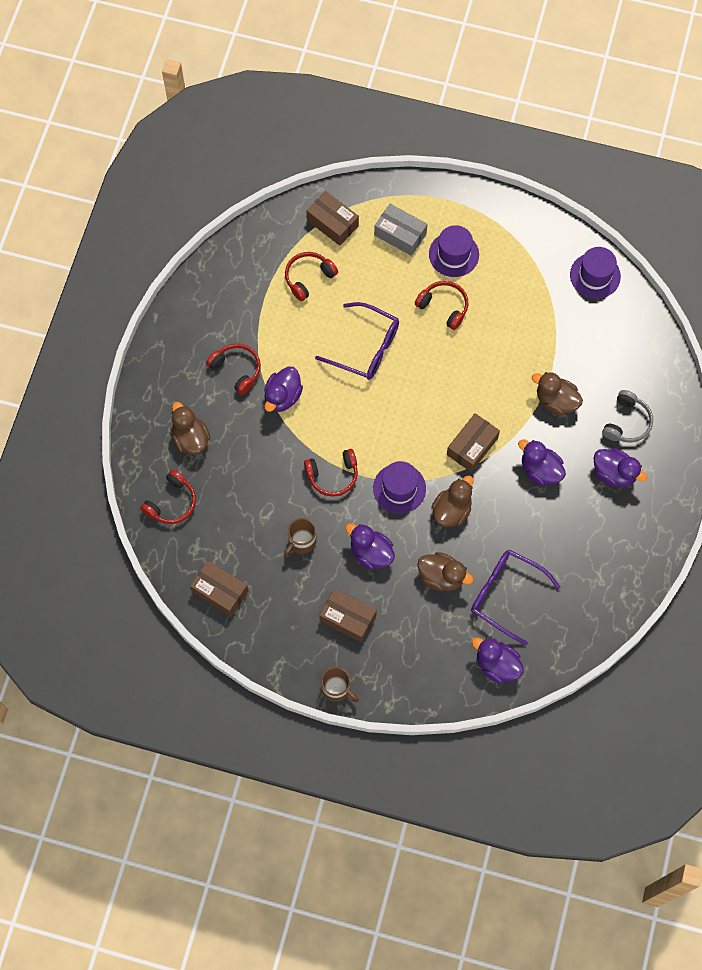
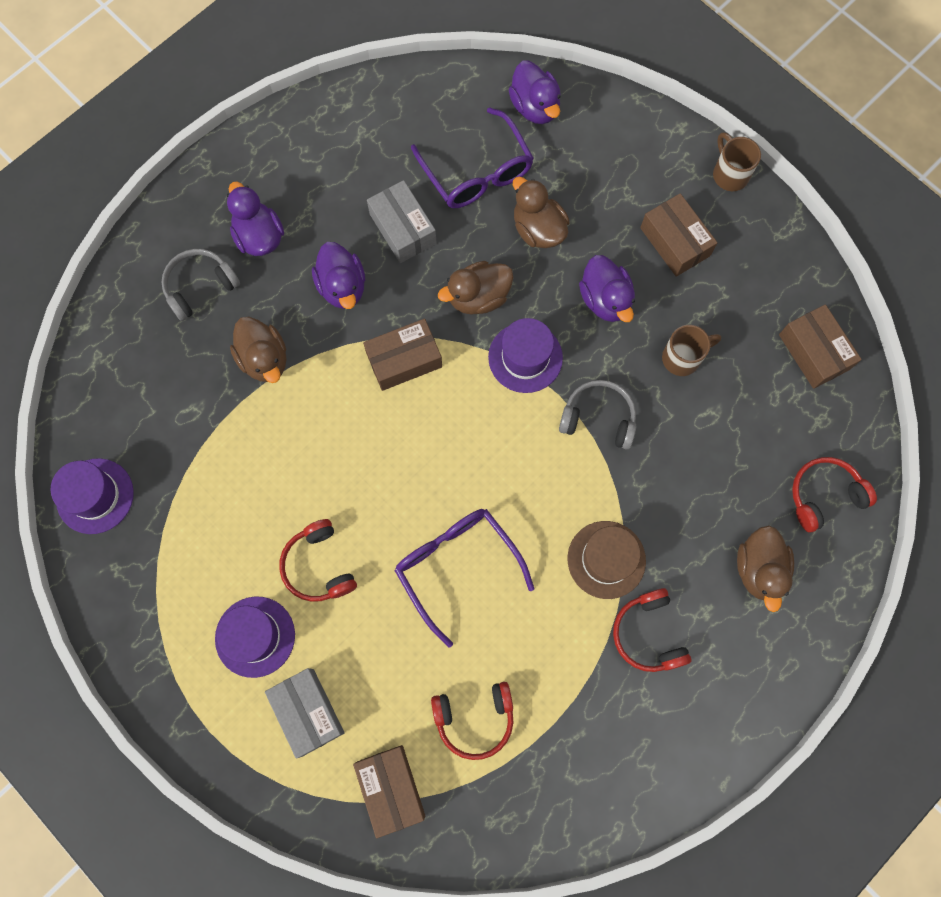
camera: 150 degrees left, 5 degrees up
purple duck [264,366,303,412] -> brown hat [568,521,646,599]
red headphones [304,449,358,497] -> grey headphones [559,380,636,450]
none -> grey box [367,180,437,263]

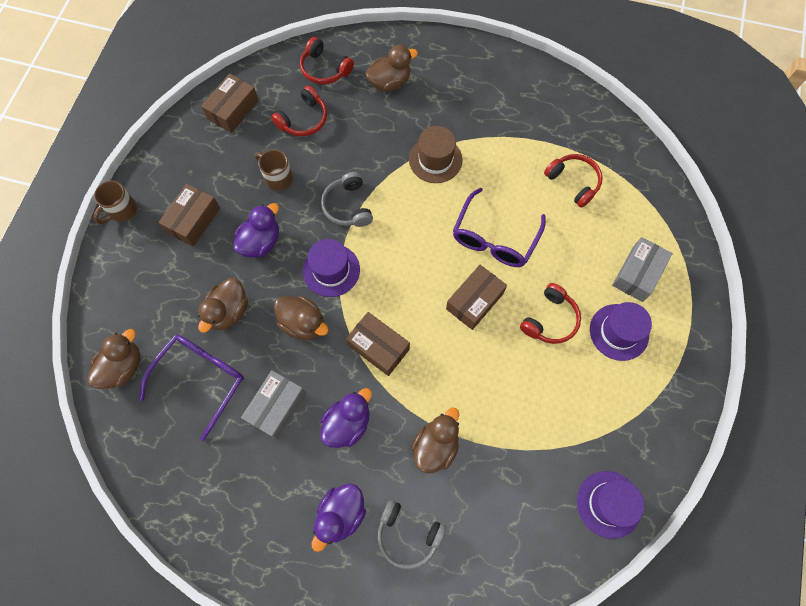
camera: 120 degrees left, 5 degrees down
brown box [353,745,425,838] -> brown box moved to [446,265,507,330]
purple duck [508,61,561,124] -> brown duck [87,329,140,389]
red headphones [613,588,692,672] -> red headphones moved to [271,86,327,136]

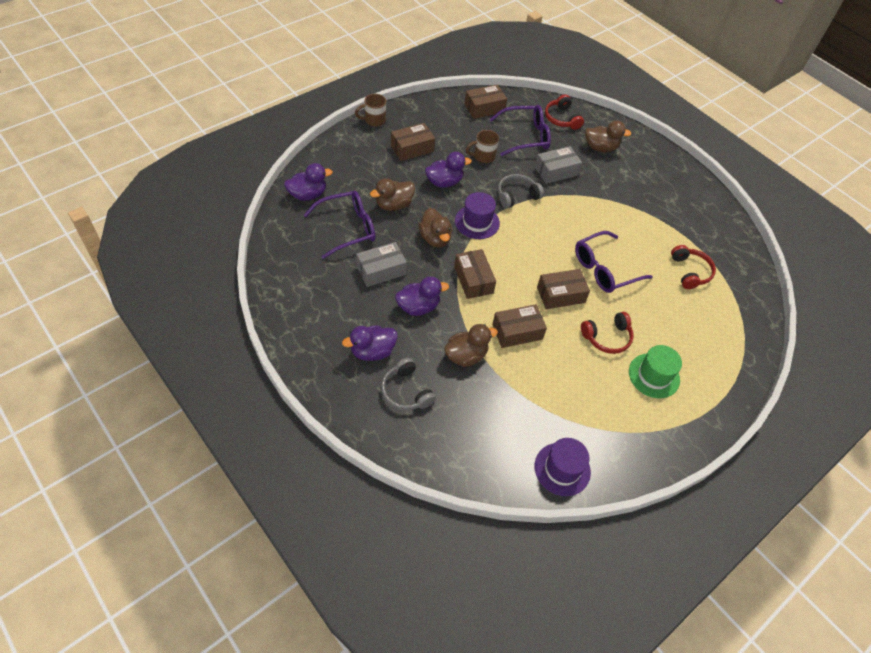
camera: 30 degrees right, 15 degrees down
brown duck [87,329,140,389] -> purple duck [284,163,333,201]
brown mug [255,149,293,191] -> brown mug turned 90 degrees counterclockwise [466,130,499,163]
red headphones [271,86,327,136] -> purple glasses [489,105,551,156]
grey headphones [321,172,373,227] -> grey headphones turned 45 degrees clockwise [498,174,544,209]
brown hat [409,126,462,183] -> none
purple hat [590,302,652,361] -> green hat [629,345,682,398]
grey box [612,237,673,302] -> grey box moved to [535,146,582,184]
none -> brown box [492,304,547,348]

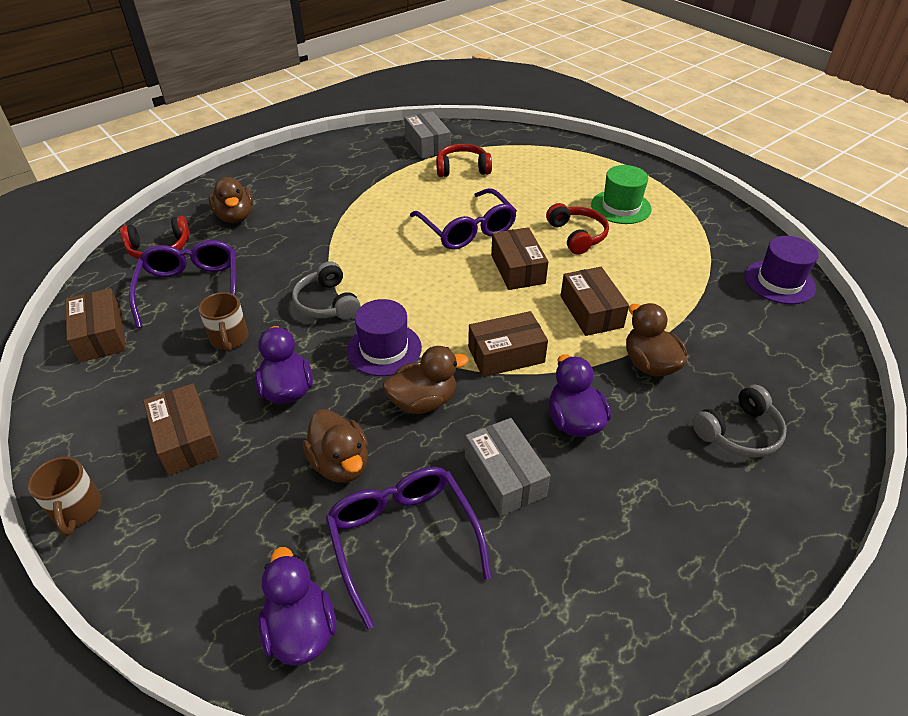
camera: 85 degrees left, 10 degrees down
purple duck [342,326,398,361] -> none
grey box [535,146,582,184] -> grey box moved to [404,111,451,159]
brown duck [585,121,631,152] -> brown duck turned 150 degrees clockwise [208,177,253,223]

